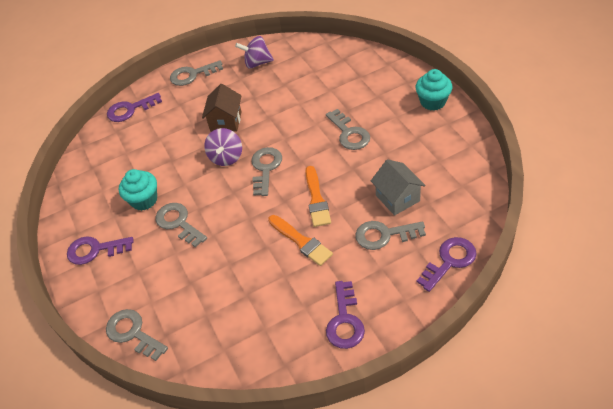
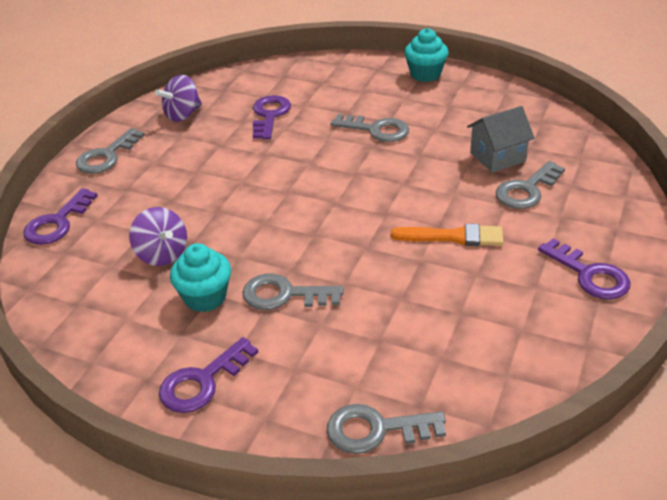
camera: 45 degrees left, 10 degrees down
brown house [202,84,242,132] -> none
purple spinning top [204,128,242,166] -> purple spinning top moved to [129,207,187,266]
grey key [251,147,282,196] -> none
orange brush [305,166,331,227] -> none
grey house [371,159,426,216] -> grey house turned 45 degrees counterclockwise [467,106,535,173]
purple key [417,237,477,292] -> purple key moved to [253,95,291,139]

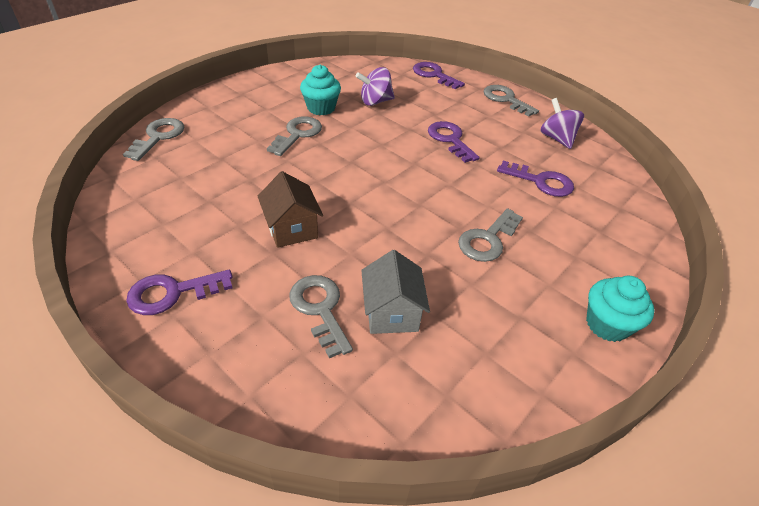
camera: 105 degrees right, 5 degrees up
purple key [159,337,258,413] -> purple key moved to [428,121,480,163]
orange brush [391,224,503,246] -> brown house [258,171,323,248]

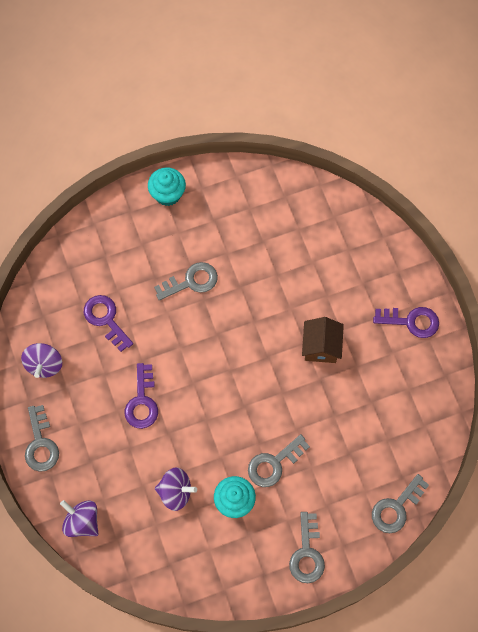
camera: 150 degrees left, 25 degrees up
grey key [289,275,353,358] -> grey key moved to [289,512,325,583]
grey house [361,250,430,334] -> none
purple key [413,62,465,89] -> purple spinning top [60,500,99,537]

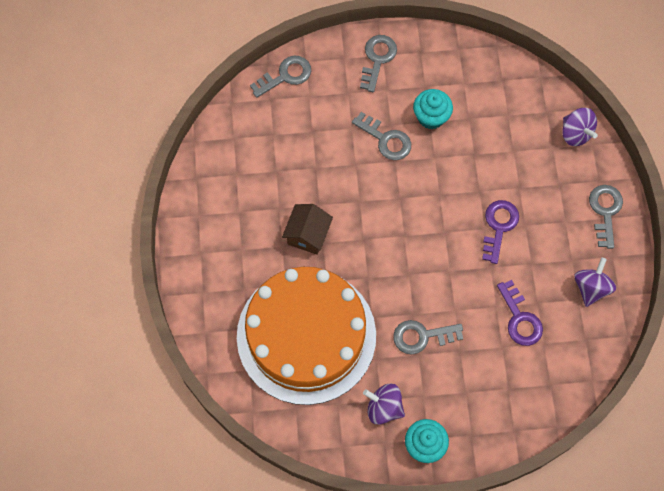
camera: 165 degrees left, 0 degrees up
purple spinning top [155,467,197,511] -> purple spinning top moved to [363,384,405,424]
grey key [248,434,310,487] -> grey key turned 60 degrees clockwise [352,112,411,160]
purple key [373,307,439,338] -> none
none -> orange cake [237,267,376,405]

